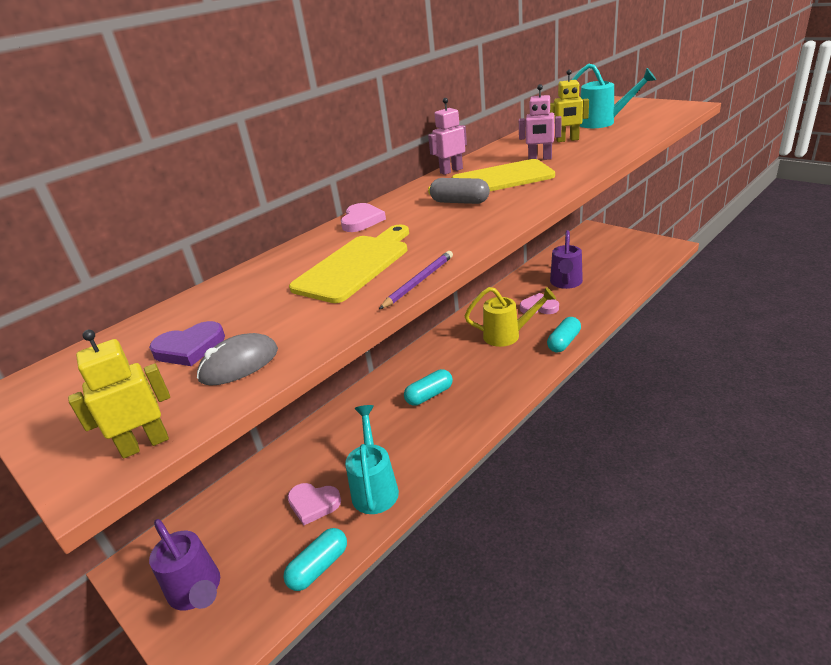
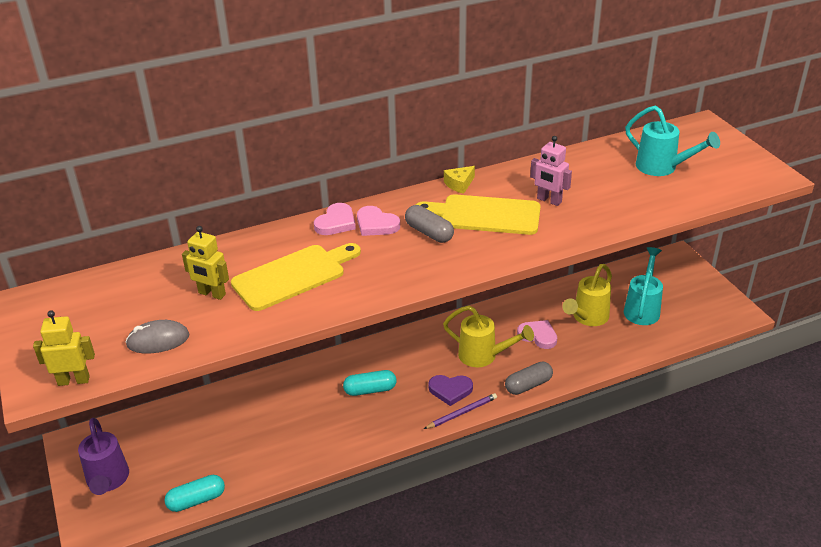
camera: 20 degrees right, 5 degrees up
purple heart [149,321,225,366] -> purple heart moved to [428,375,473,406]
pink heart [288,483,341,525] -> pink heart moved to [357,206,400,236]
turquoise watering can [345,405,399,514] -> turquoise watering can moved to [624,247,663,325]
purple pencil [379,251,453,309] -> purple pencil moved to [424,393,497,429]
pink robot [428,98,467,175] -> yellow cheese [444,166,475,194]
turquoise capsule [547,317,581,353] -> grey capsule [505,362,553,395]
yellow robot [550,69,589,142] -> yellow robot moved to [182,226,229,300]
purple watering can [550,230,583,289] -> yellow watering can [563,264,612,326]

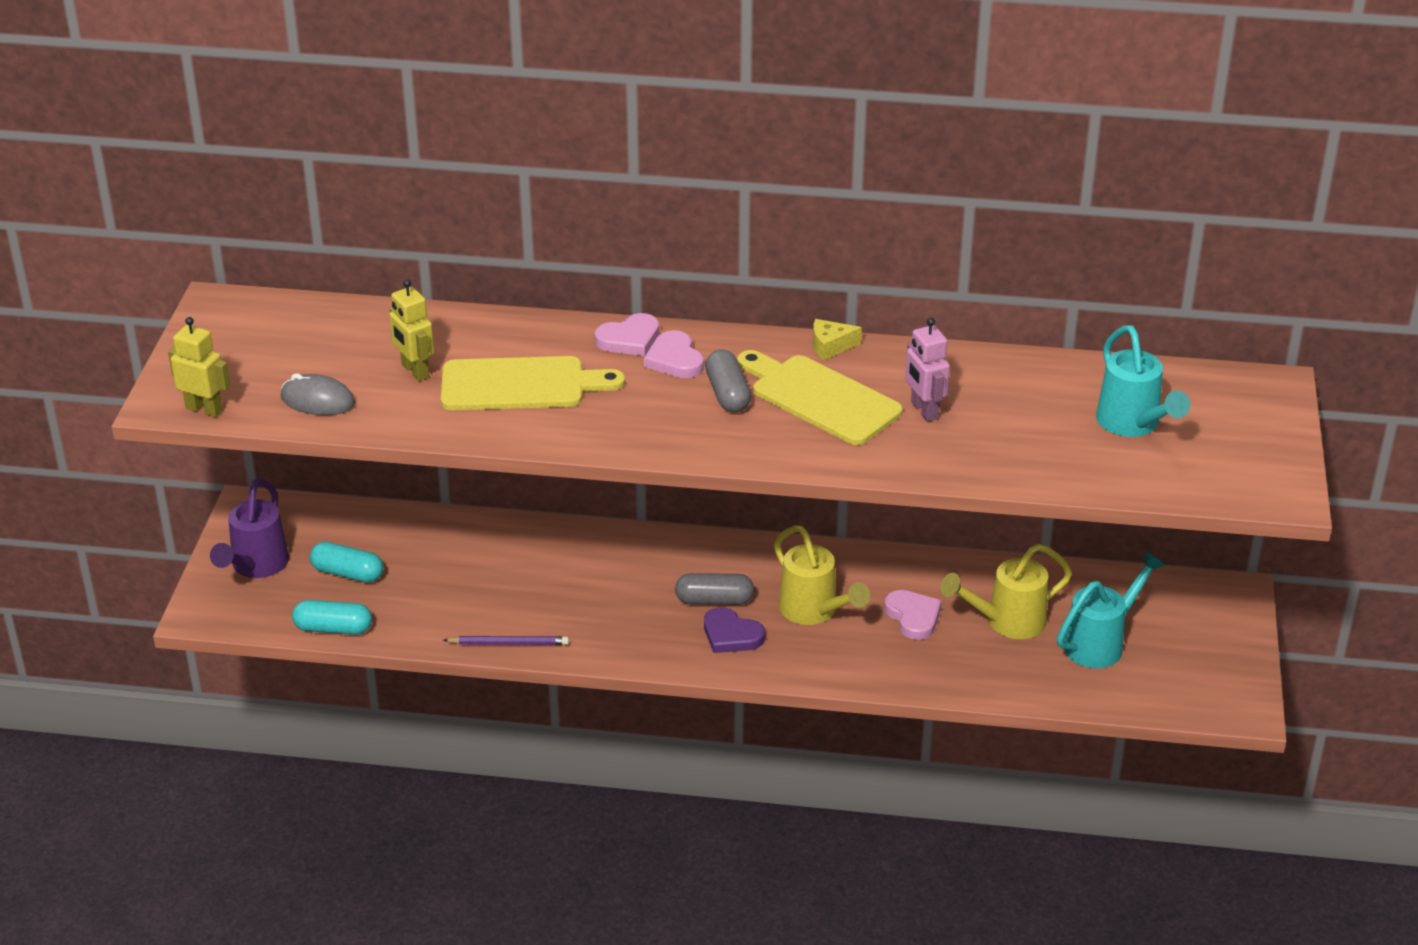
camera: 30 degrees right, 0 degrees up
turquoise capsule [343,370,396,396] -> turquoise capsule moved to [310,542,383,583]
purple pencil [424,393,497,429] -> purple pencil moved to [443,636,569,645]
grey capsule [505,362,553,395] -> grey capsule moved to [675,573,754,605]

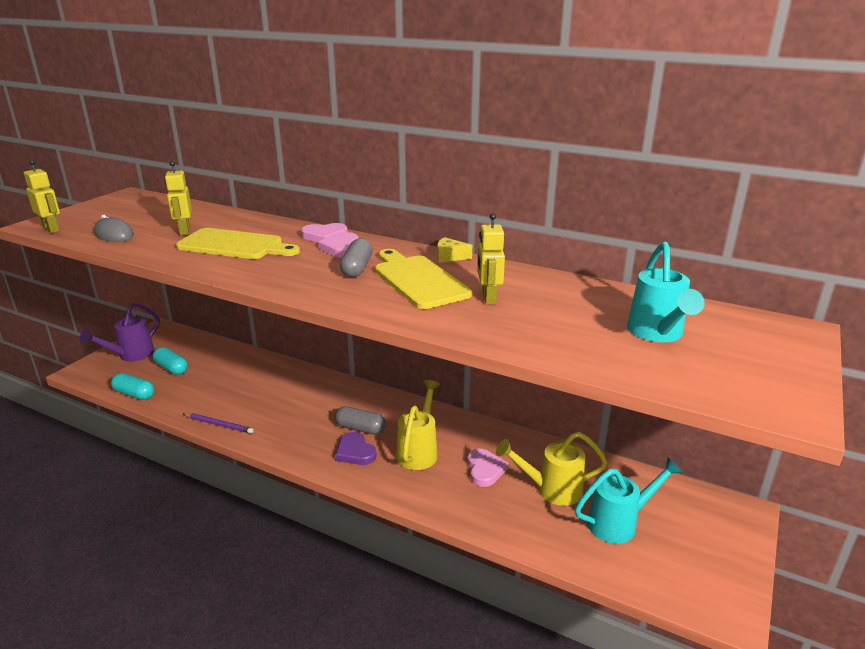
camera: 20 degrees right, 10 degrees down
yellow watering can [774,525,870,625] -> yellow watering can turned 150 degrees counterclockwise [396,380,440,470]
pink robot [905,318,950,421] -> yellow robot [477,213,505,305]

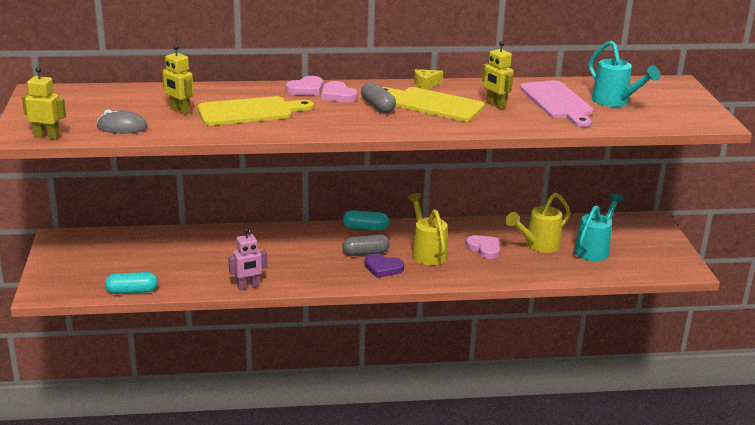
camera: 35 degrees left, 0 degrees up
purple watering can [80,302,160,361] -> none
turquoise capsule [153,347,188,375] -> turquoise capsule moved to [343,210,389,230]
purple pencil [183,413,254,434] -> pink robot [228,228,267,290]
none -> pink cutting board [520,80,594,127]

